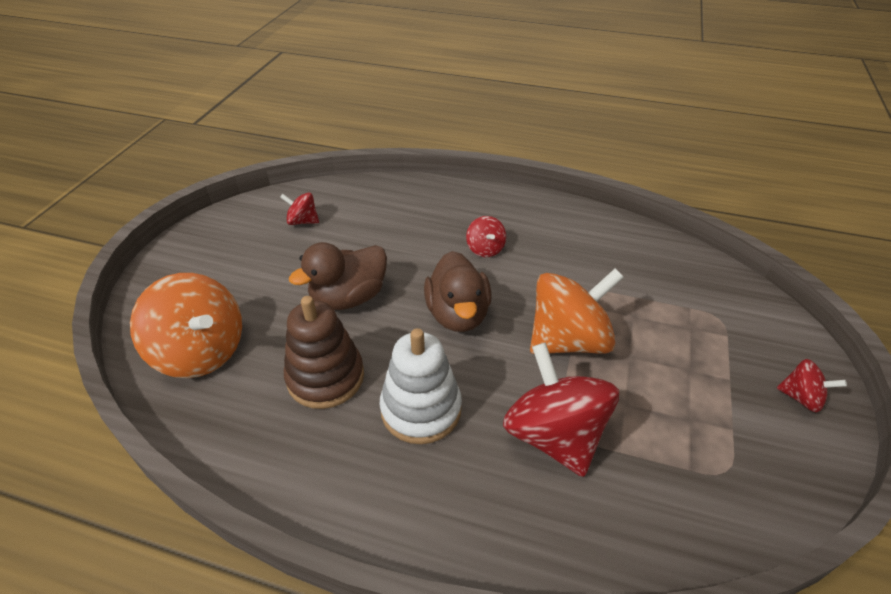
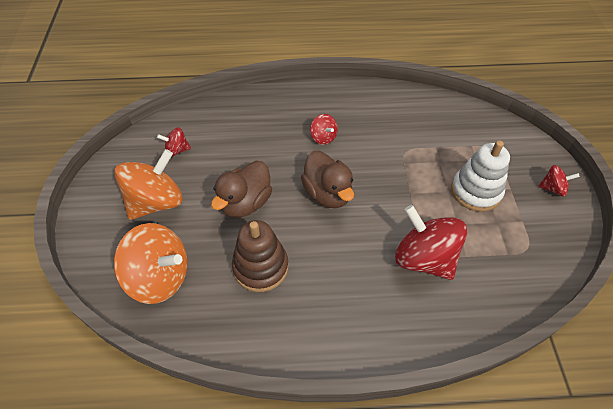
camera: 20 degrees left, 10 degrees up
white stacking toy [379,328,462,444] -> white stacking toy moved to [451,140,510,212]
orange spinning top [530,269,624,354] -> orange spinning top moved to [114,149,183,220]

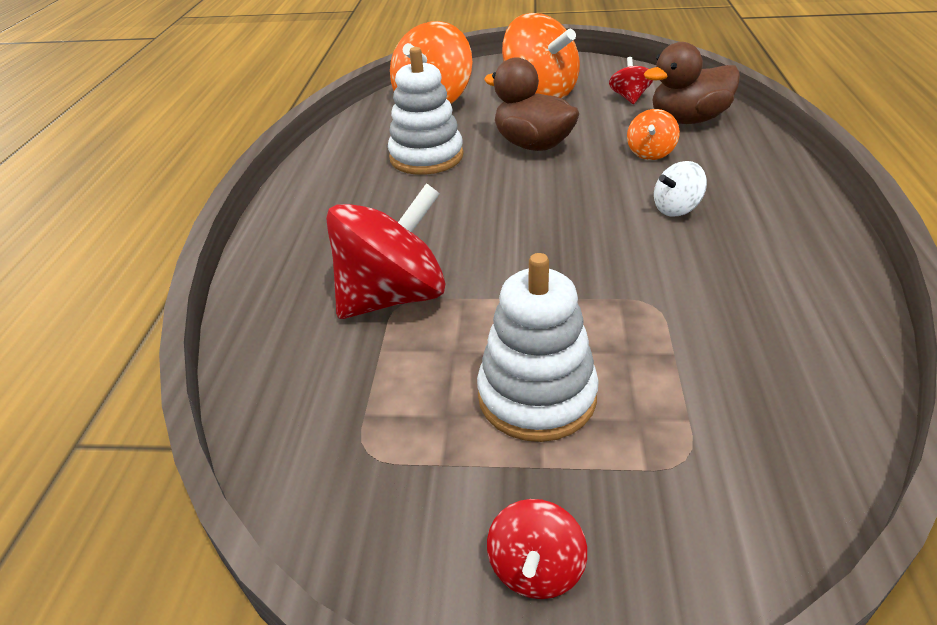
camera: 100 degrees right, 15 degrees down
brown stacking toy [232,220,288,292] -> white stacking toy [388,47,464,175]
brown duck [301,151,354,208] -> brown duck moved to [644,42,740,124]
red spinning top [310,114,338,145] -> white spinning top [654,161,707,217]
none -> orange spinning top [627,109,680,160]

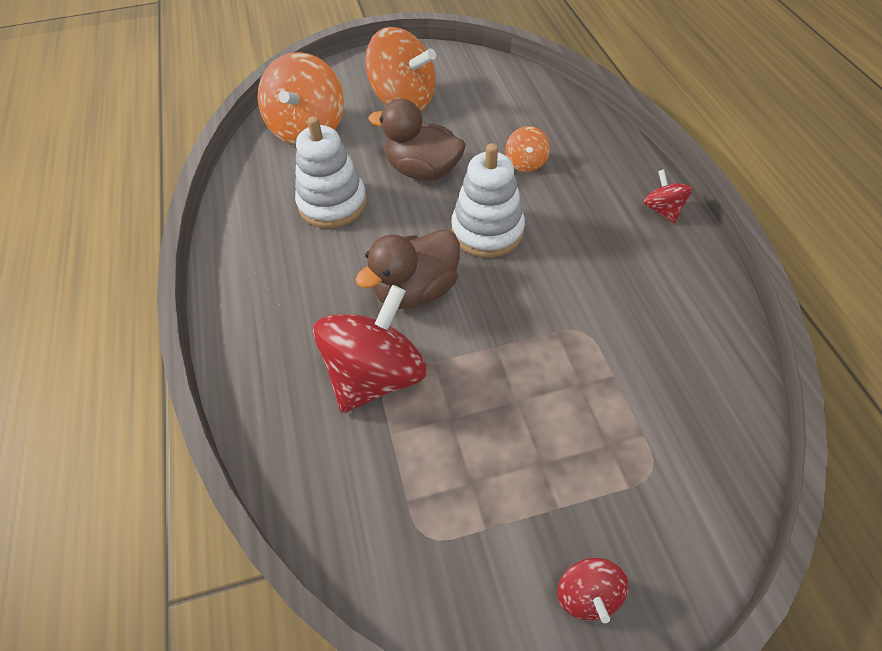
camera: 20 degrees left, 15 degrees up
white stacking toy [477,253,599,442] -> white stacking toy moved to [451,143,525,258]
red spinning top [609,57,653,104] -> red spinning top moved to [643,169,693,224]
brown duck [644,42,740,124] -> brown duck moved to [355,229,460,309]
white spinning top [654,161,707,217] -> none

